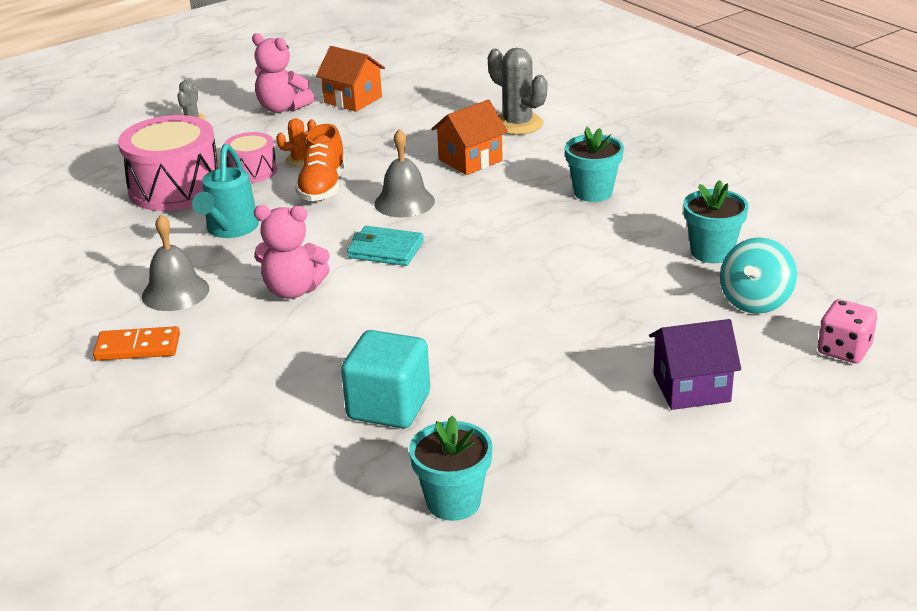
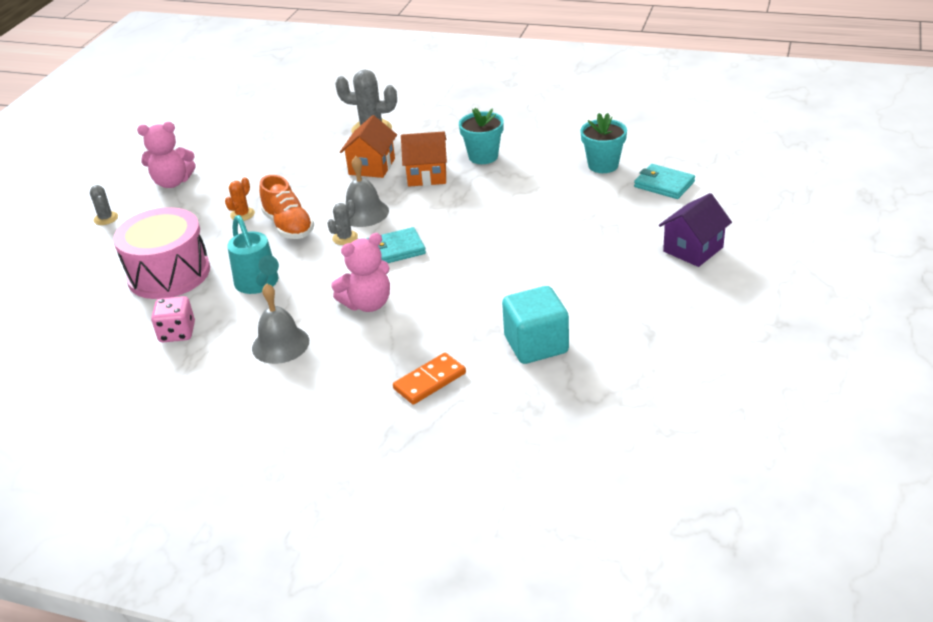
camera: 35 degrees left, 5 degrees up
orange domino [93,326,180,361] -> orange domino moved to [393,353,466,405]
pink drum [224,132,277,183] -> none
orange house [316,46,385,112] -> orange house moved to [401,131,447,186]
turquoise flower pot [409,416,493,521] -> none
turquoise spinning top [720,237,797,314] -> turquoise wallet [634,164,695,199]
pink dice [818,299,877,363] -> pink dice moved to [151,296,195,342]
none -> grey cactus [327,200,358,245]

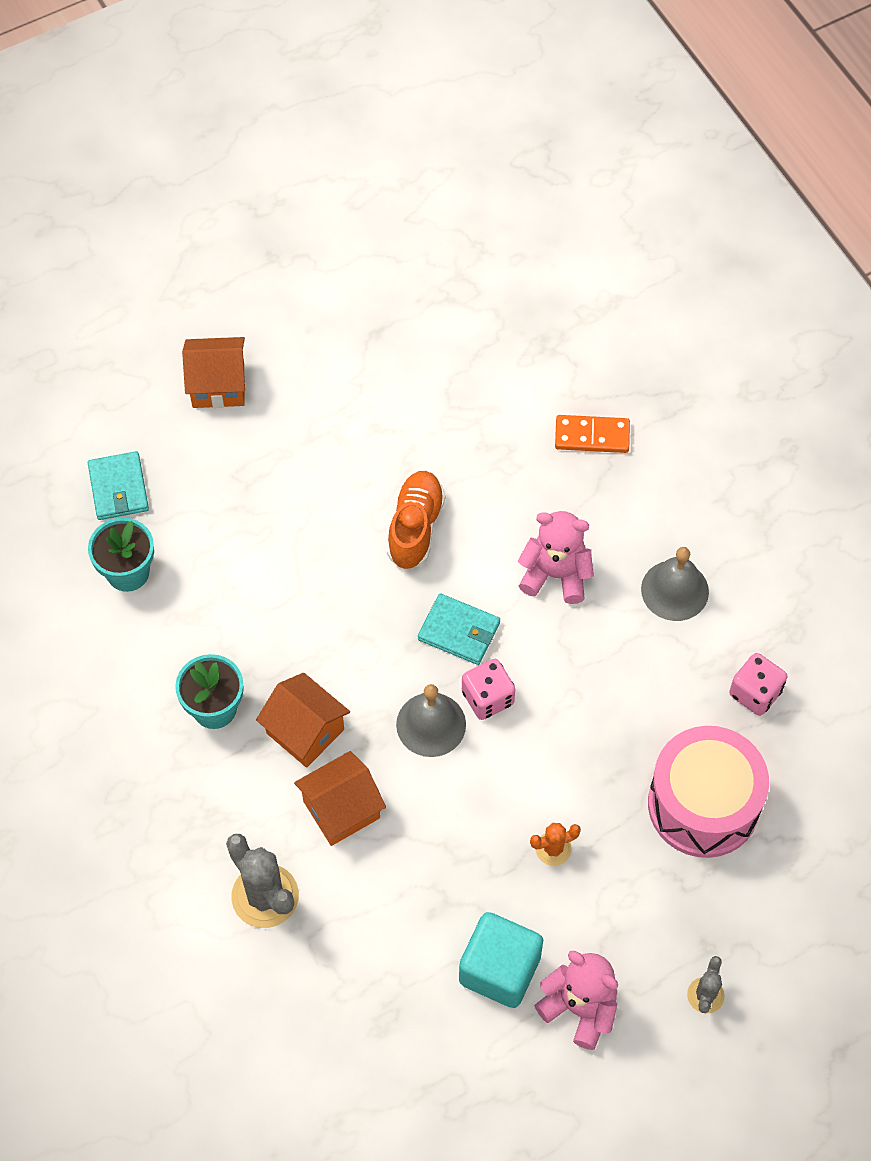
camera: 140 degrees left, 25 degrees up
turquoise watering can [227,215,279,294] -> none
orange shoe [259,175,314,239] -> orange shoe moved to [387,471,445,569]
grey cactus [327,200,358,245] -> pink dice [462,659,515,720]
turquoise cube [502,286,569,364] -> turquoise cube moved to [459,912,543,1008]
purple house [659,193,732,267] -> orange house [182,337,245,408]

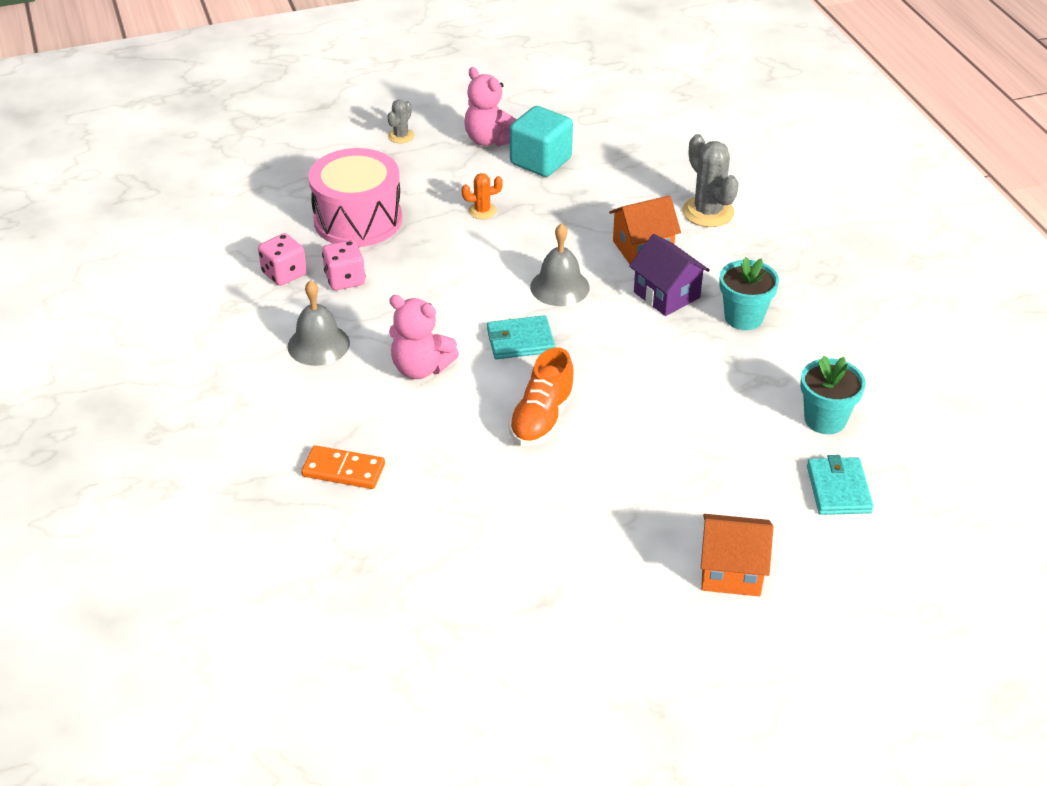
camera: 170 degrees left, 20 degrees down
orange house [256,673,350,768] -> purple house [629,234,710,316]
turquoise wallet [418,593,500,665] -> turquoise wallet turned 45 degrees counterclockwise [487,315,555,359]
pink dice [462,659,515,720] -> pink dice moved to [322,240,366,290]

